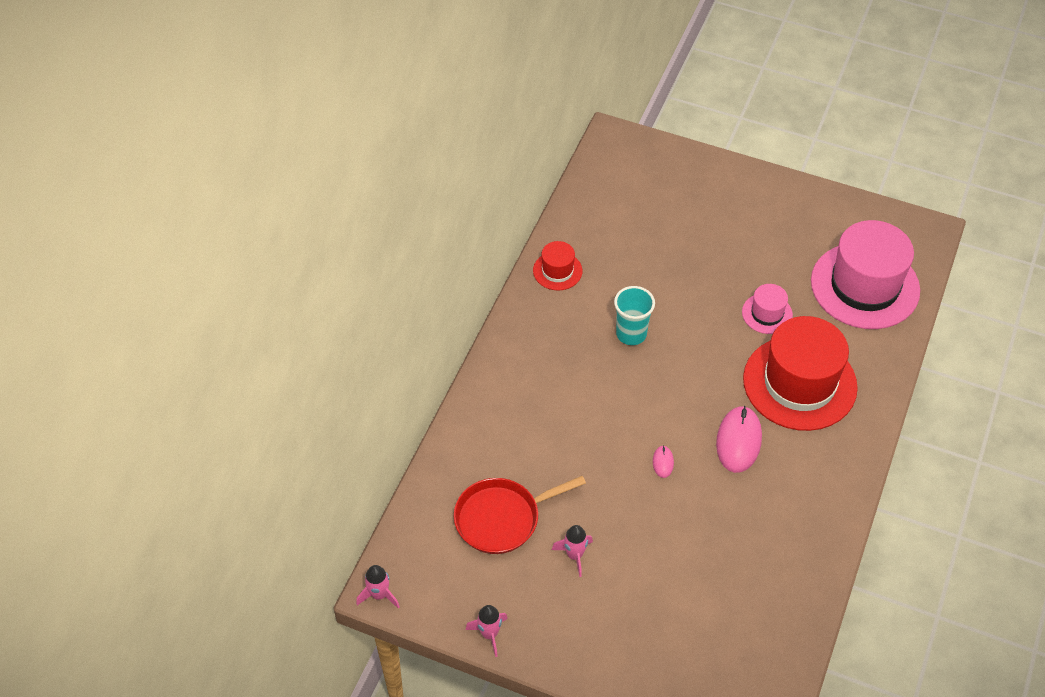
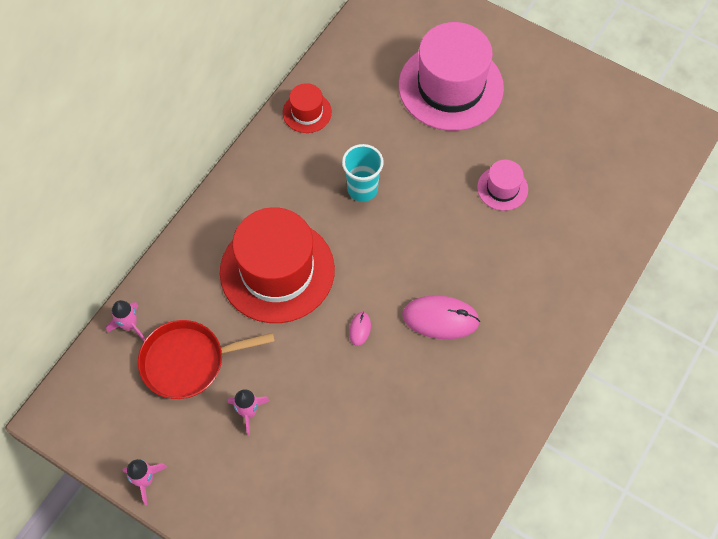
camera: 10 degrees right, 10 degrees up
pink rocket [356,565,400,608] -> pink rocket moved to [106,300,145,341]
pink mouse [716,406,762,473] -> pink mouse turned 75 degrees clockwise [402,295,480,339]
red hat [743,316,858,431] -> red hat moved to [220,207,335,323]
pink hat [811,220,920,329] -> pink hat moved to [399,22,504,131]

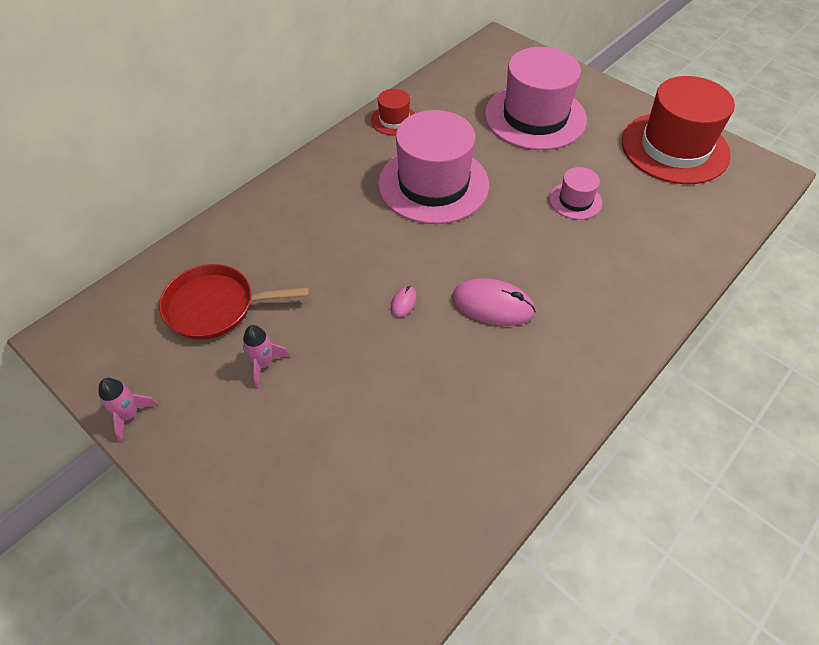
camera: 10 degrees right, 10 degrees down
pink rocket [106,300,145,341] -> none
red hat [220,207,335,323] -> red hat moved to [622,76,735,184]
turquoise cup [342,144,384,202] -> pink hat [378,110,489,224]

